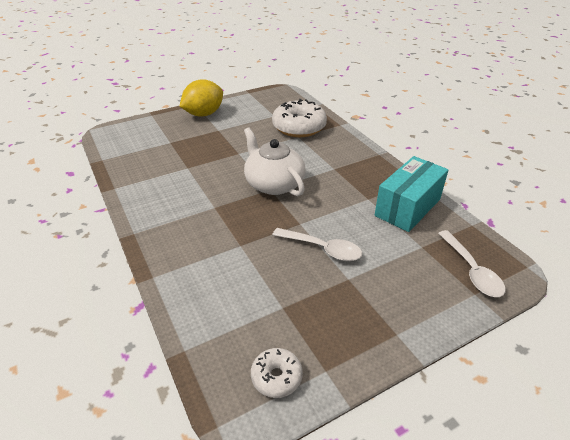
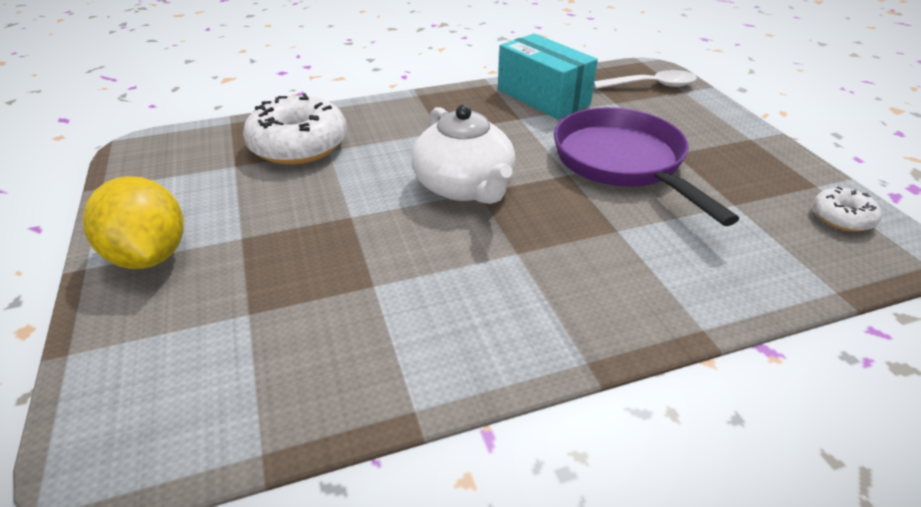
camera: 80 degrees left, 0 degrees up
white teapot [244,127,306,196] -> white teapot turned 90 degrees counterclockwise [411,104,515,204]
white spoon [272,228,362,261] -> purple pan [554,107,739,226]

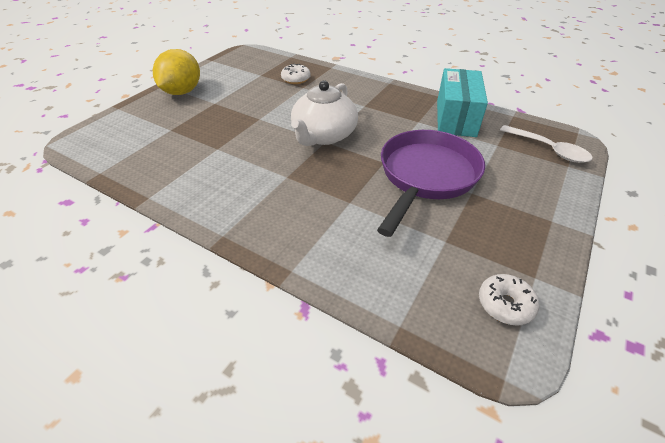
camera: 50 degrees right, 5 degrees up
white donut [243,93,347,165] -> white donut [281,64,311,84], size x0.51

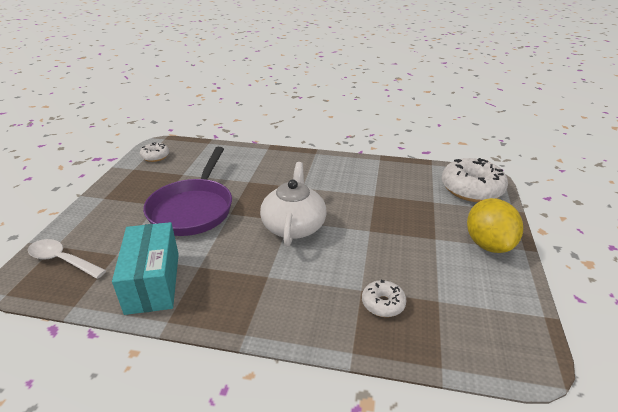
camera: 160 degrees right, 10 degrees down
none -> white donut [442,158,508,202]

